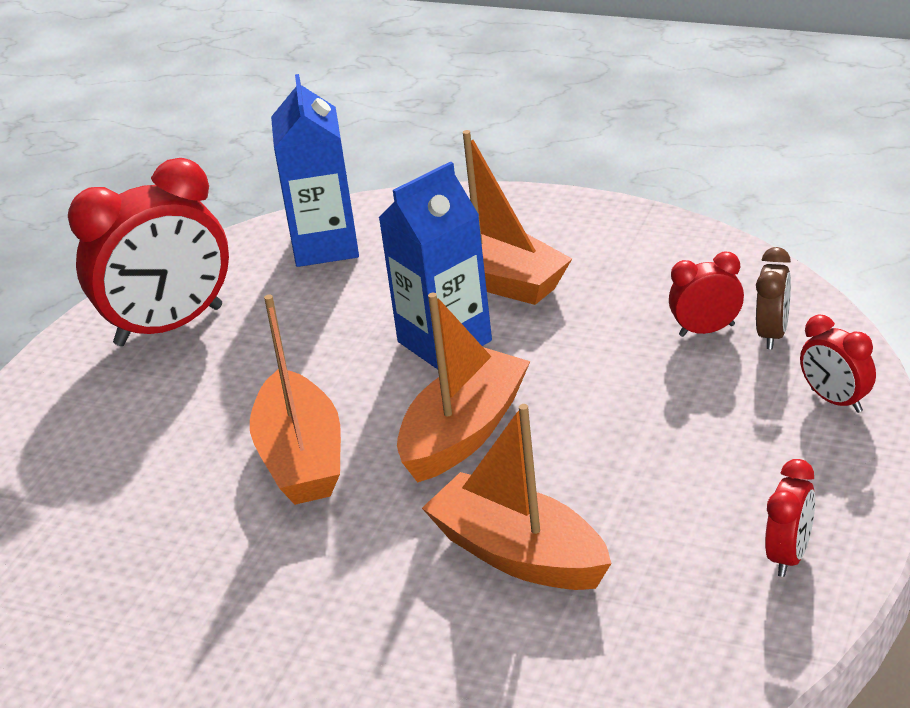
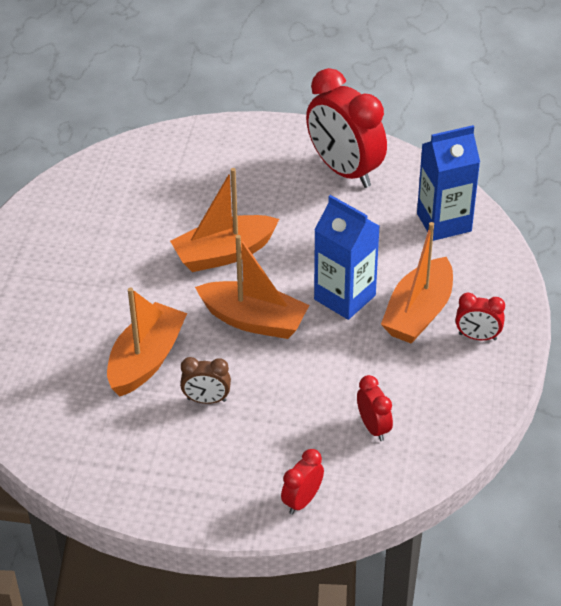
camera: 75 degrees right, 10 degrees up
brown clock [756,247,791,349] -> brown clock moved to [180,357,231,404]
red clock [765,459,815,577] -> red clock moved to [455,293,505,340]

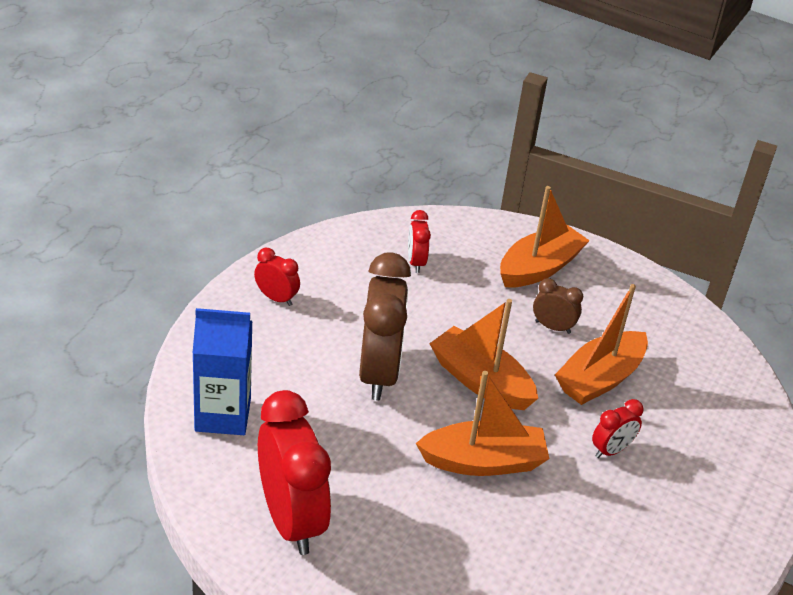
camera: 165 degrees left, 5 degrees down
red clock [281,449,324,514] -> red clock moved to [592,399,643,458]
blue carton [314,195,380,320] -> brown clock [359,252,411,401]
orange boat [381,222,453,344] -> orange boat moved to [500,186,590,288]

